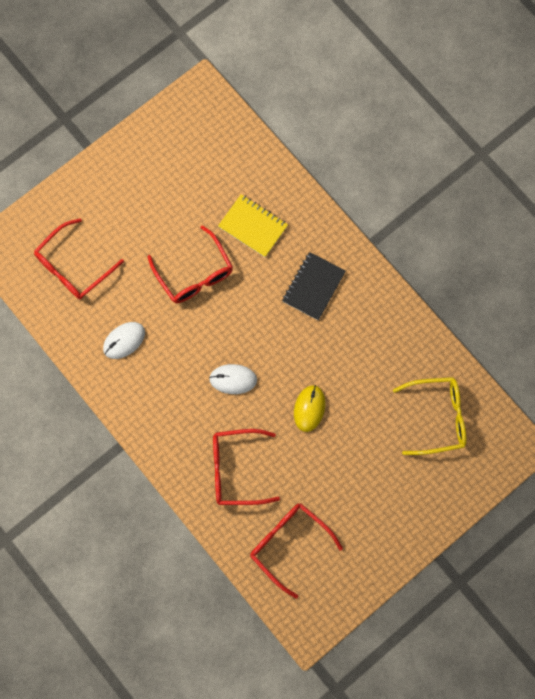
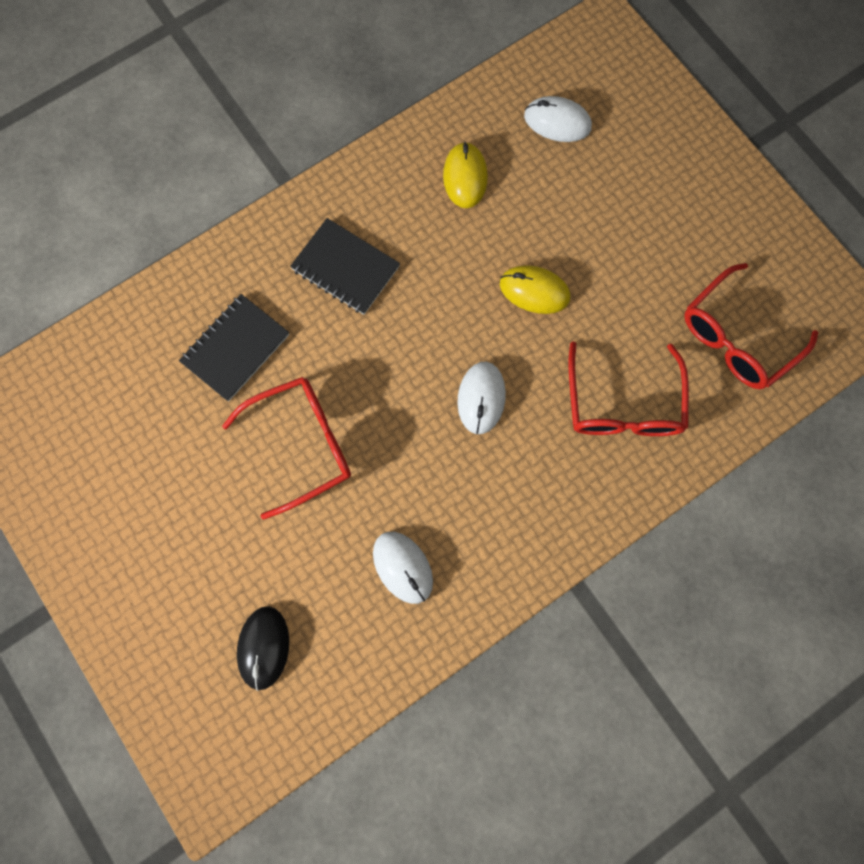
camera: 85 degrees left, 0 degrees up
red glasses [34,218,124,299] -> black mouse [237,606,289,691]
yellow notebook [218,194,288,257] -> black notebook [179,294,289,401]
yellow glasses [393,377,466,455] -> white mouse [524,96,592,142]
none -> yellow mouse [443,141,488,208]

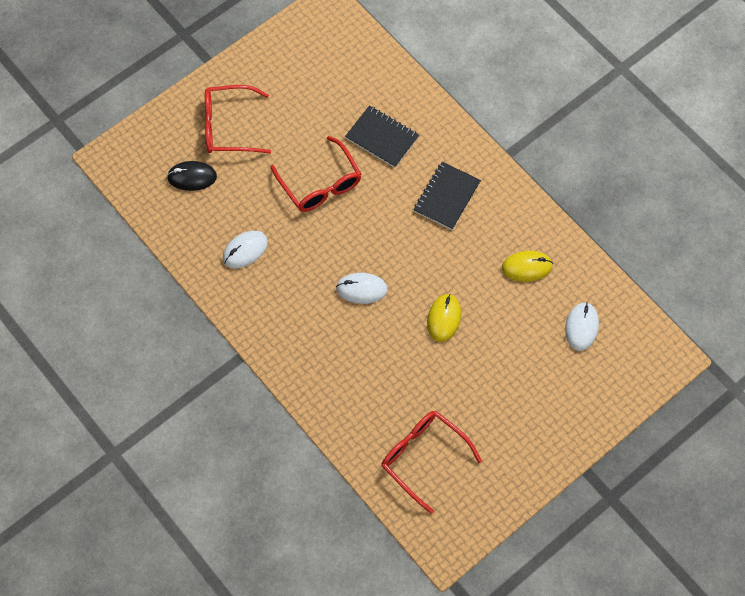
camera: 85 degrees right, 10 degrees down
red glasses [569,341,689,436] -> red glasses moved to [205,85,271,154]

